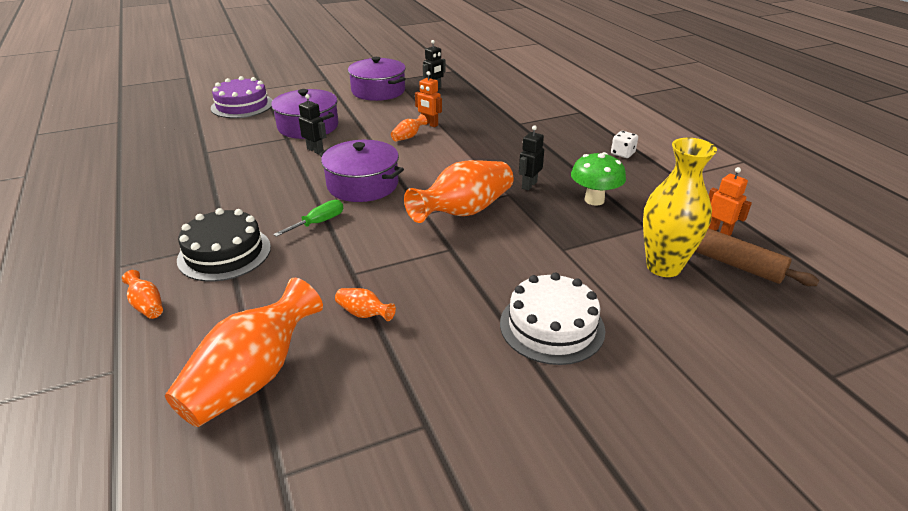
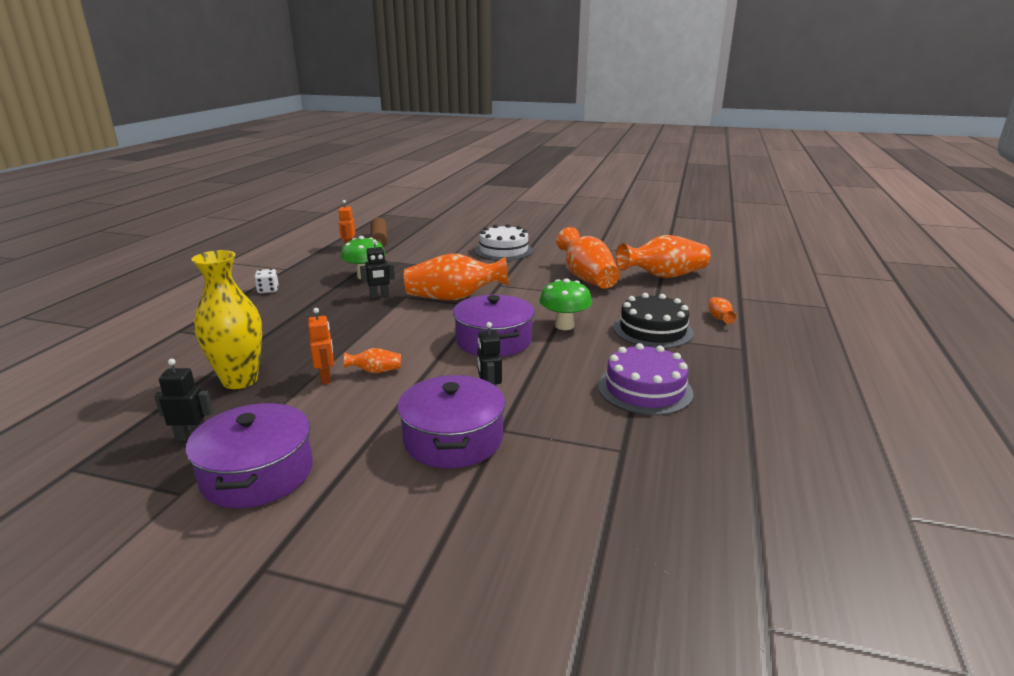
camera: 140 degrees left, 10 degrees down
purple cake [211,76,273,118] -> purple cake moved to [598,343,693,415]
green screwdriver [273,200,343,237] -> green mushroom [539,279,592,330]
orange vase [335,288,396,321] -> orange vase [556,227,619,289], size x2.32
yellow vase [643,138,717,277] -> yellow vase moved to [191,250,262,389]

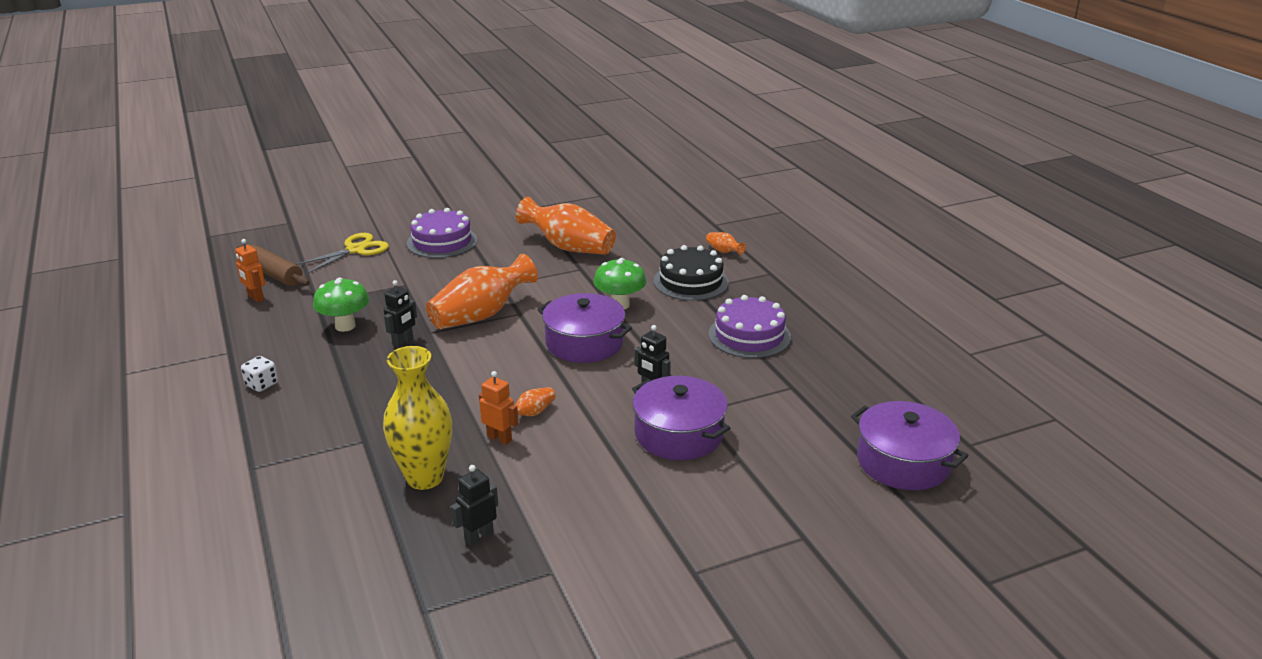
camera: 40 degrees left, 5 degrees up
purple pot [186,402,313,508] -> purple pot moved to [851,401,968,490]
white cake [475,224,533,261] -> purple cake [407,208,477,258]
orange vase [616,235,711,278] -> none
none -> yellow scissors [296,233,389,274]

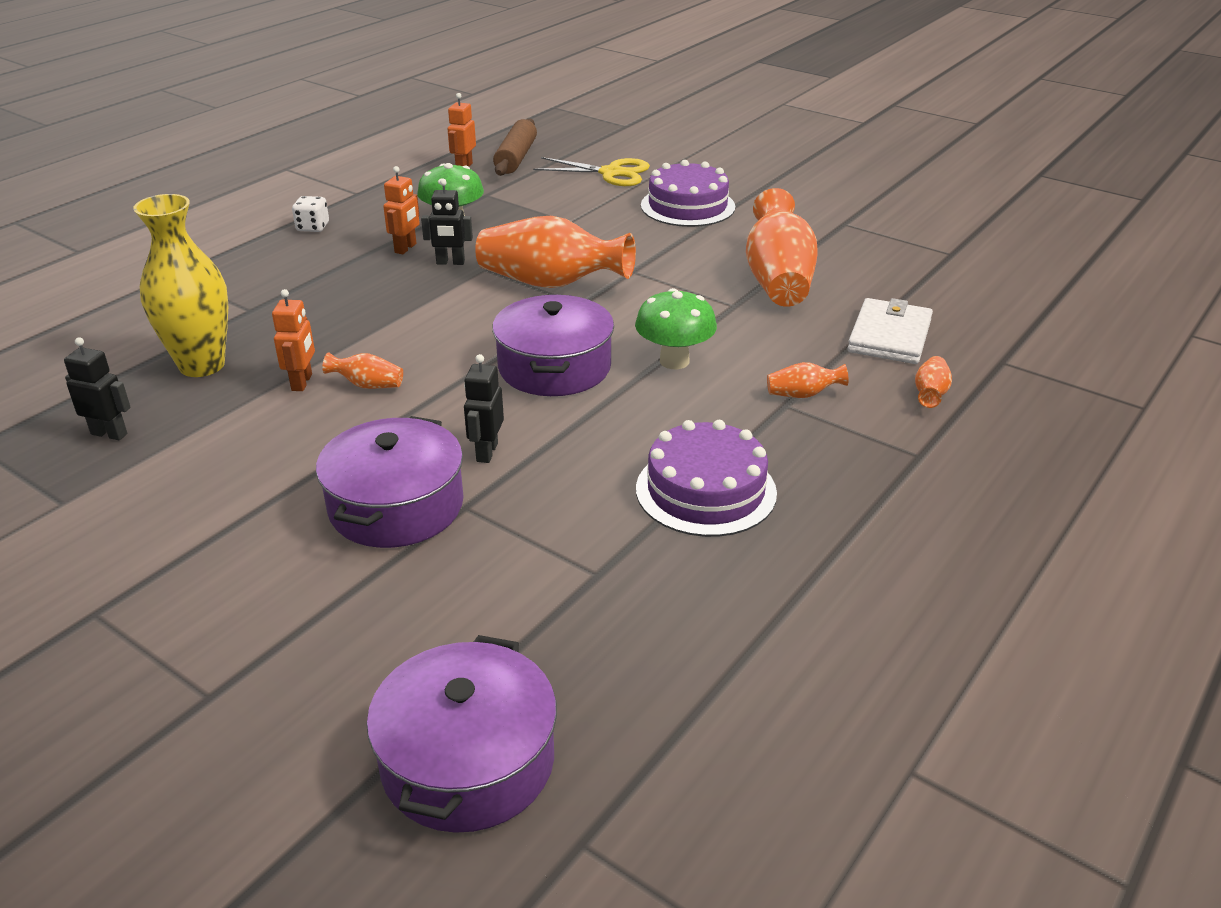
camera: 60 degrees right, 5 degrees up
black cake [654,245,729,301] -> orange vase [767,362,849,398]
none -> orange robot [383,166,420,254]
none -> white wallet [847,298,933,364]

